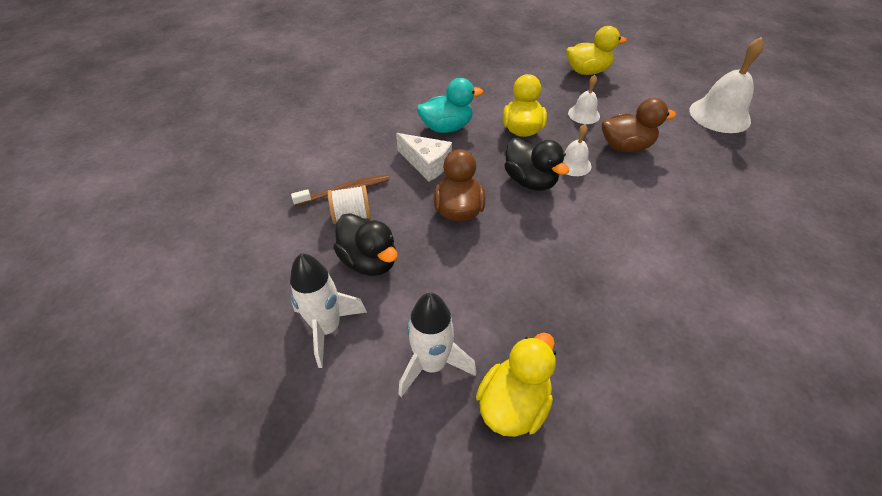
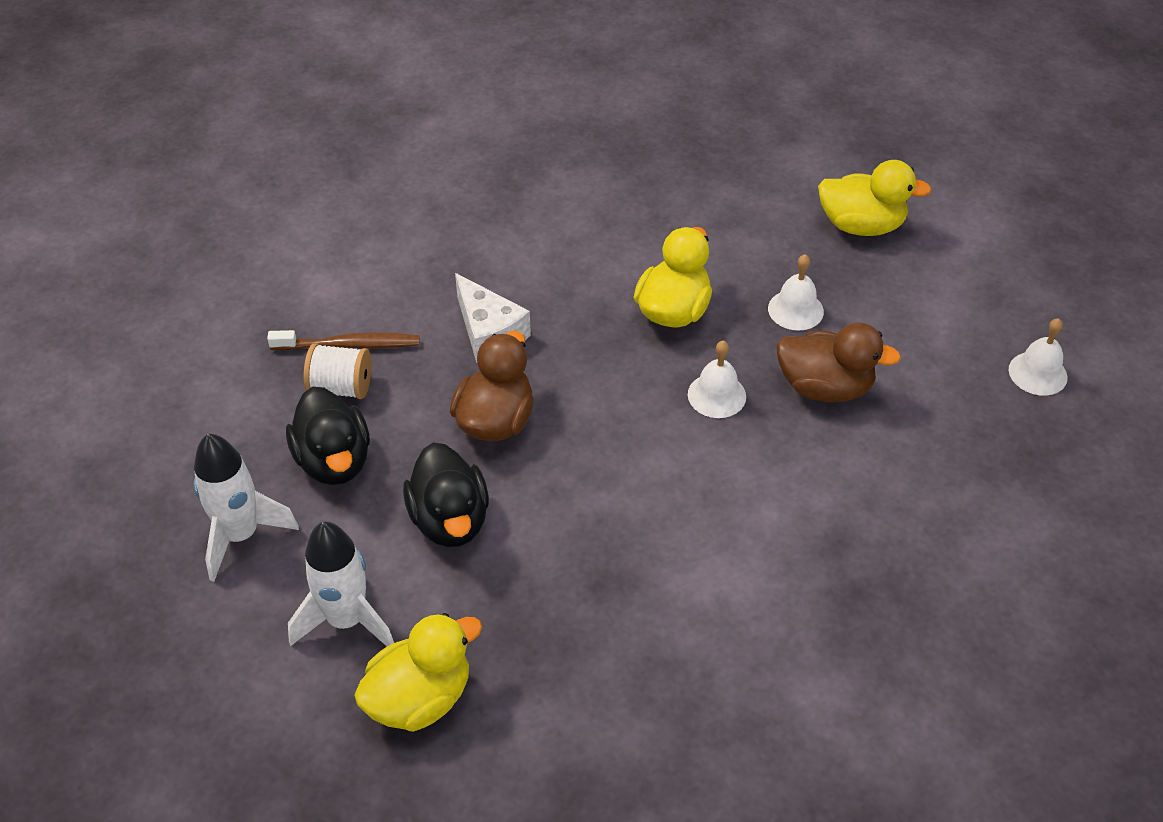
camera: 20 degrees right, 0 degrees up
turquoise duck [417,78,483,133] -> none
black duck [504,138,569,191] -> black duck moved to [403,442,489,547]
white bell [689,37,764,133] -> white bell [1009,318,1068,396], size x0.54

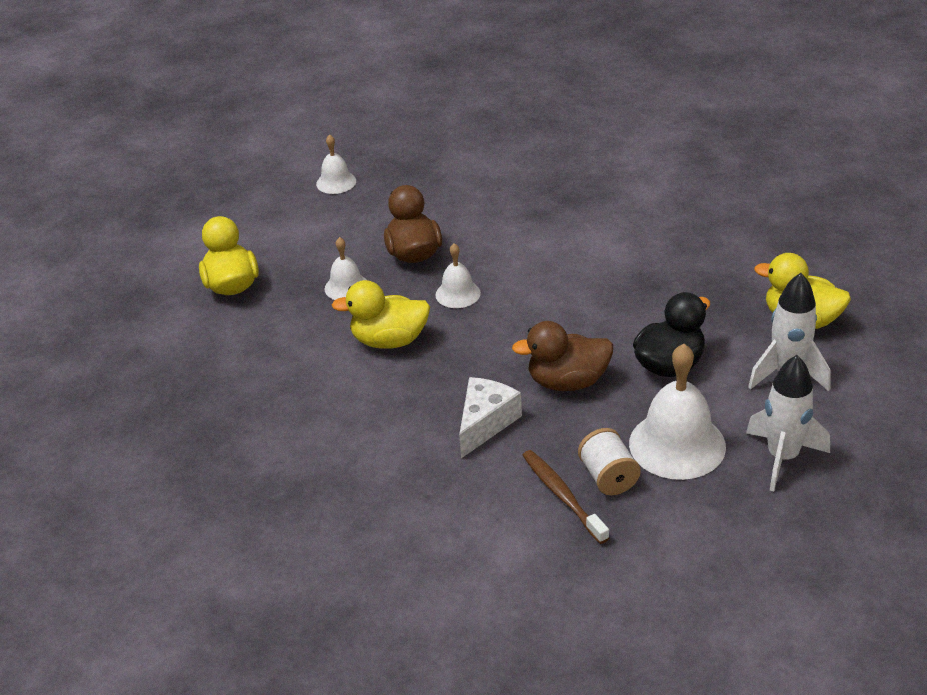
camera: 115 degrees left, 10 degrees down
black duck [286,387,370,485] -> white bell [629,344,726,480]

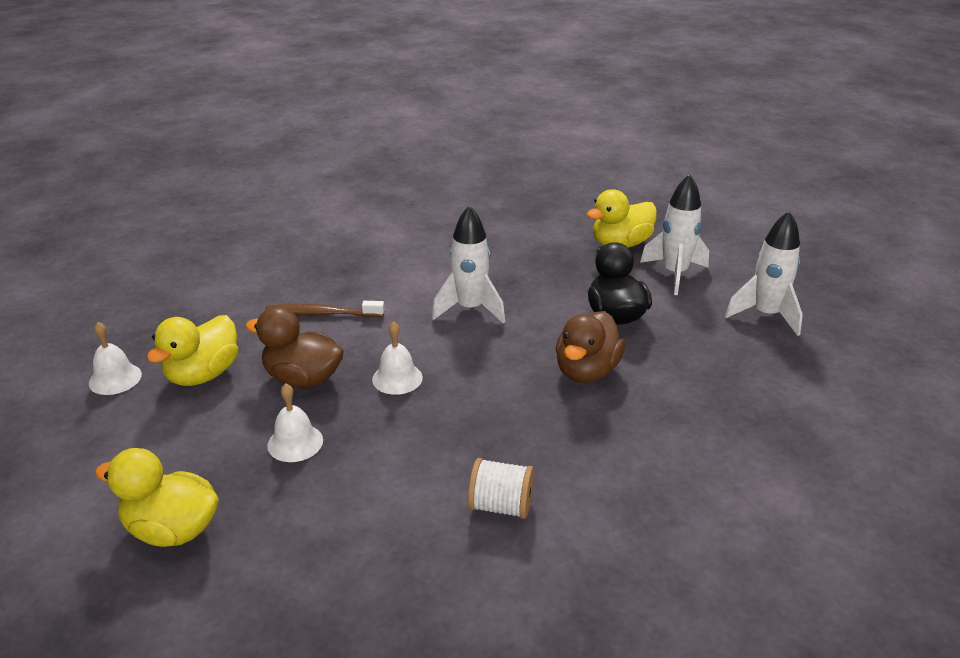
camera: 60 degrees left, 5 degrees down
yellow duck [332,280,430,349] -> yellow duck moved to [147,315,238,386]
white cheese [459,377,522,458] -> none
brown toothbrush [522,450,609,544] -> brown toothbrush moved to [265,301,385,317]
white spool [578,428,641,495] -> white spool moved to [468,458,534,519]
white bell [629,344,726,480] -> none
none -> white rocket [432,205,505,323]

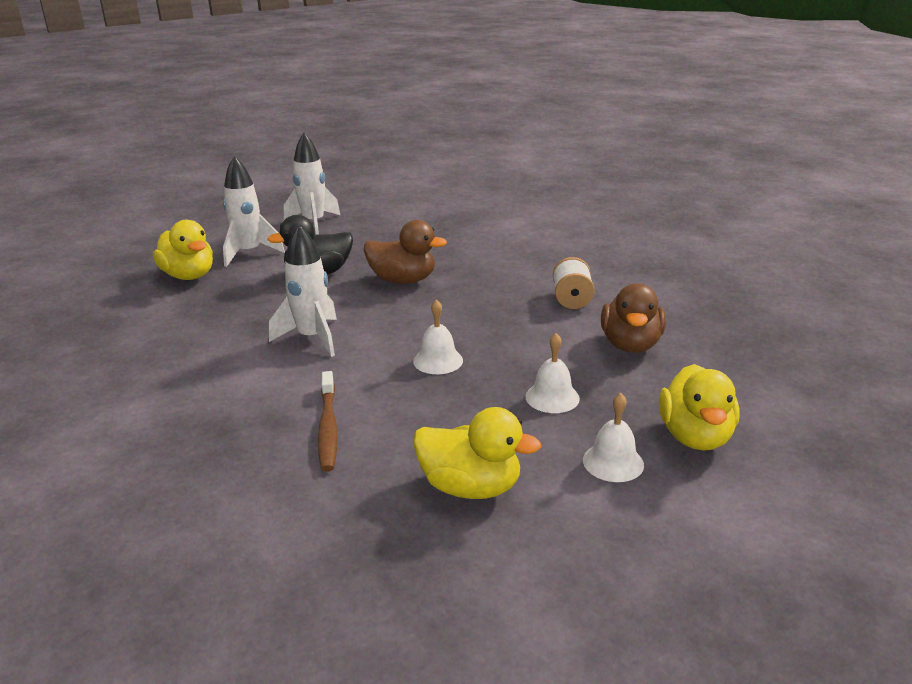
camera: 100 degrees left, 5 degrees down
white bell [89,322,142,395] -> white bell moved to [583,393,644,482]
brown duck [245,306,344,388] -> brown duck moved to [601,283,666,353]

